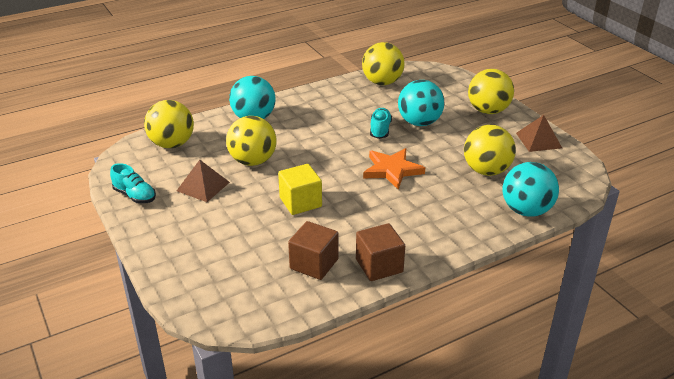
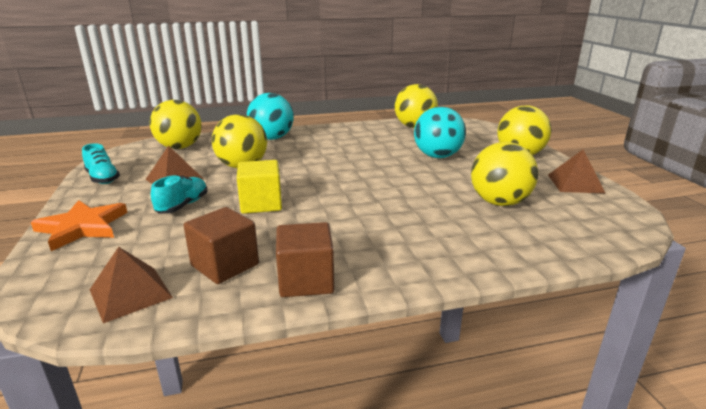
camera: 15 degrees right, 10 degrees down
orange star [363,148,425,190] -> orange star moved to [31,200,128,251]
turquoise shoe [370,108,392,139] -> turquoise shoe moved to [151,175,208,213]
turquoise ball [503,162,559,217] -> none
none -> brown pyramid [90,247,173,323]

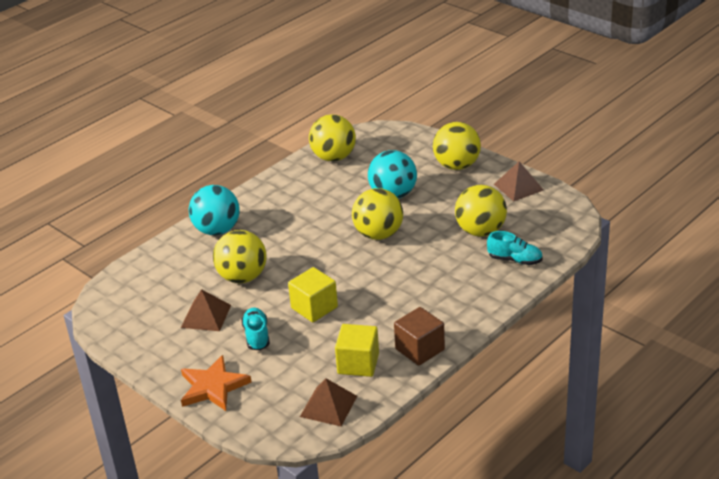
camera: 30 degrees left, 10 degrees up
turquoise shoe [82,143,120,184] -> turquoise shoe moved to [487,231,543,265]
yellow ball [150,100,202,149] -> yellow ball moved to [352,188,403,240]
brown cube [183,207,259,284] -> yellow cube [335,324,379,377]

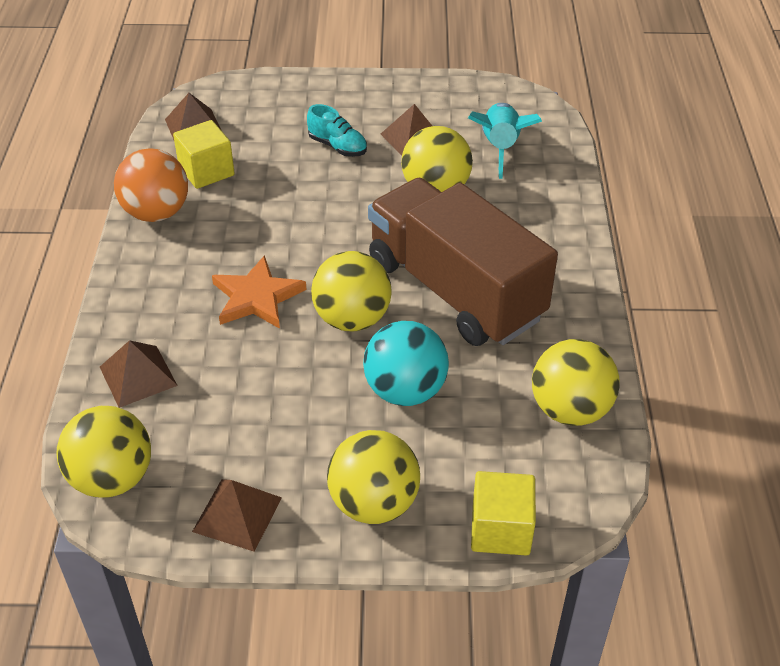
camera: 135 degrees right, 10 degrees up
orange star [181,355,252,411] -> orange star moved to [212,255,307,329]
turquoise ball [189,185,240,235] -> none
yellow cube [288,267,338,322] -> yellow cube moved to [471,471,536,556]
brown cube [394,307,445,366] -> orange ball [114,148,188,222]
yellow ball [455,185,507,237] -> yellow ball moved to [56,406,151,498]
turquoise shoe [487,231,543,265] -> brown pyramid [100,340,178,408]
none -> brown truck [368,178,558,346]
none -> turquoise rocket [468,103,542,179]

